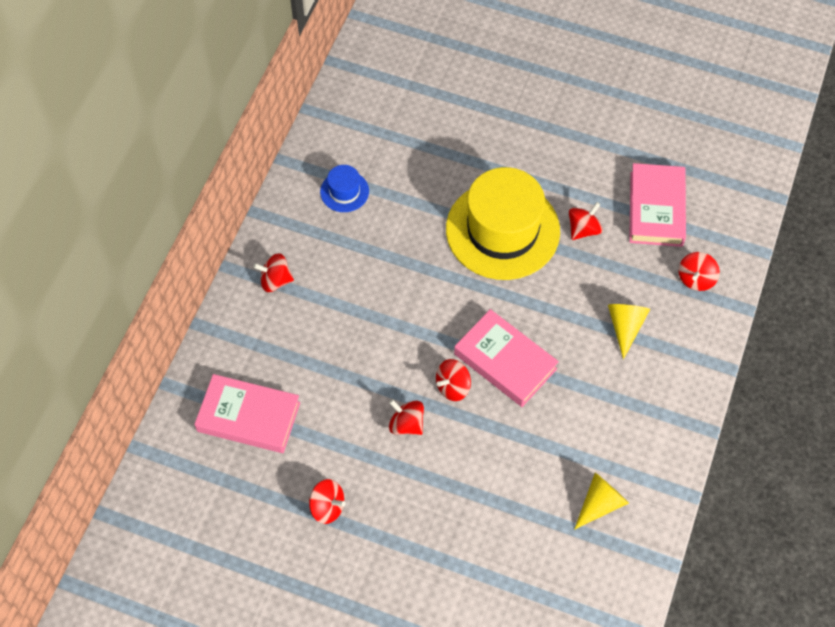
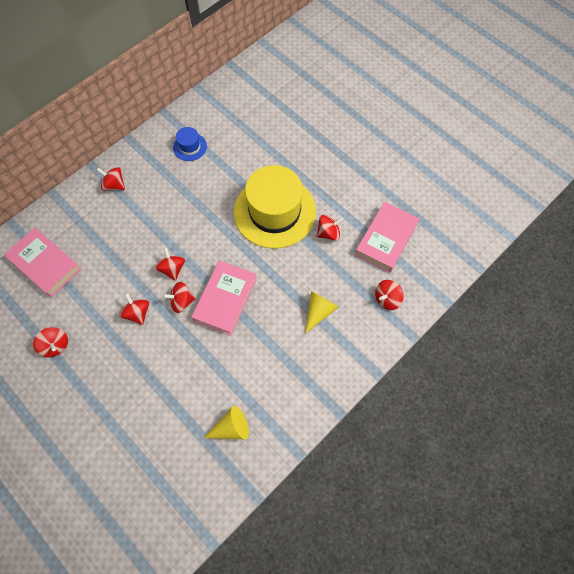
camera: 25 degrees right, 5 degrees up
pink book [454,309,559,407] -> pink book turned 45 degrees clockwise [192,261,257,336]
none -> red spinning top [155,247,185,281]

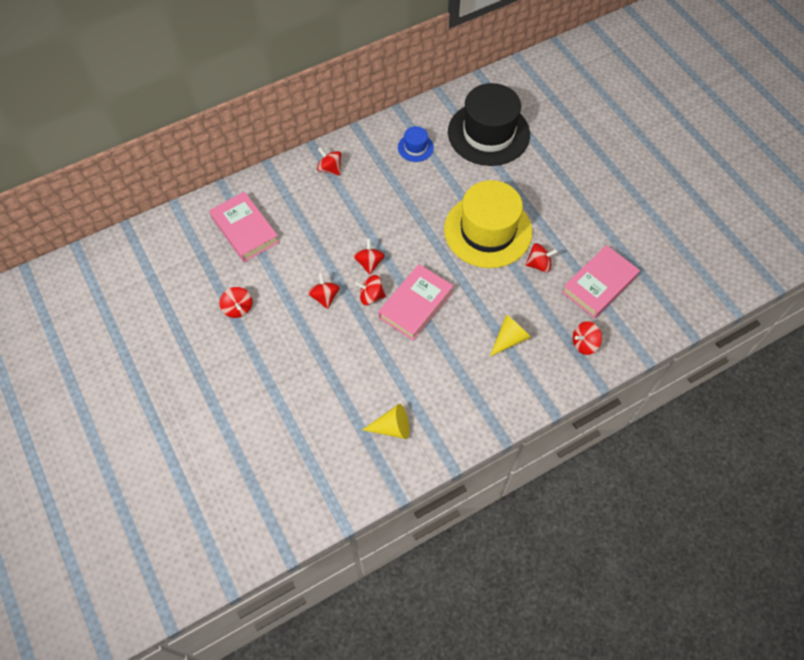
camera: 15 degrees right, 5 degrees down
none -> black hat [448,83,530,166]

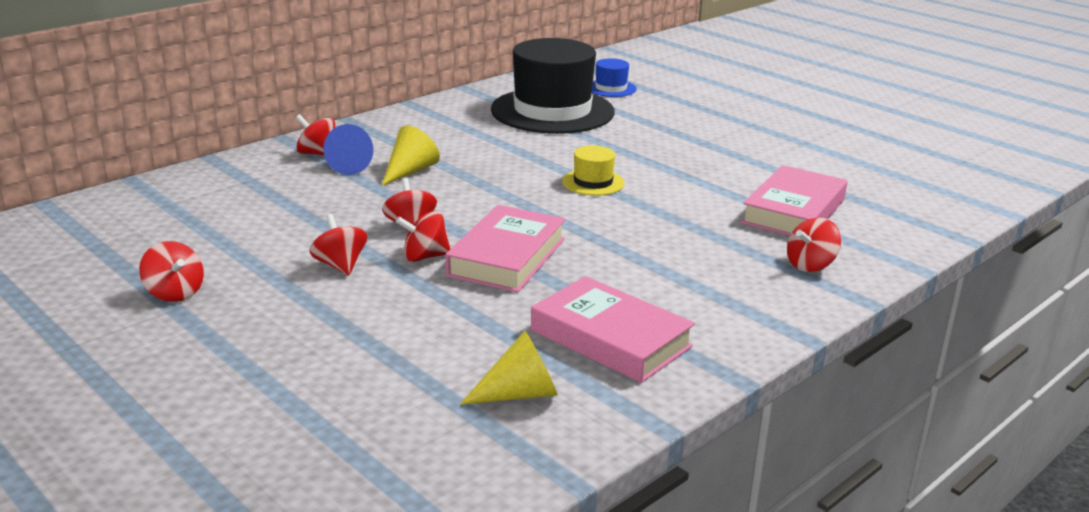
camera: 15 degrees left, 35 degrees down
pink book [209,191,279,262] -> pink book moved to [531,276,695,383]
blue hat [398,126,434,162] -> blue hat moved to [592,58,637,97]
yellow hat [444,180,532,268] -> yellow hat [562,145,625,196], size x0.43
yellow cone [490,315,531,356] -> yellow cone moved to [382,126,440,186]
red spinning top [525,243,558,273] -> none
none -> blue cone [323,124,373,175]

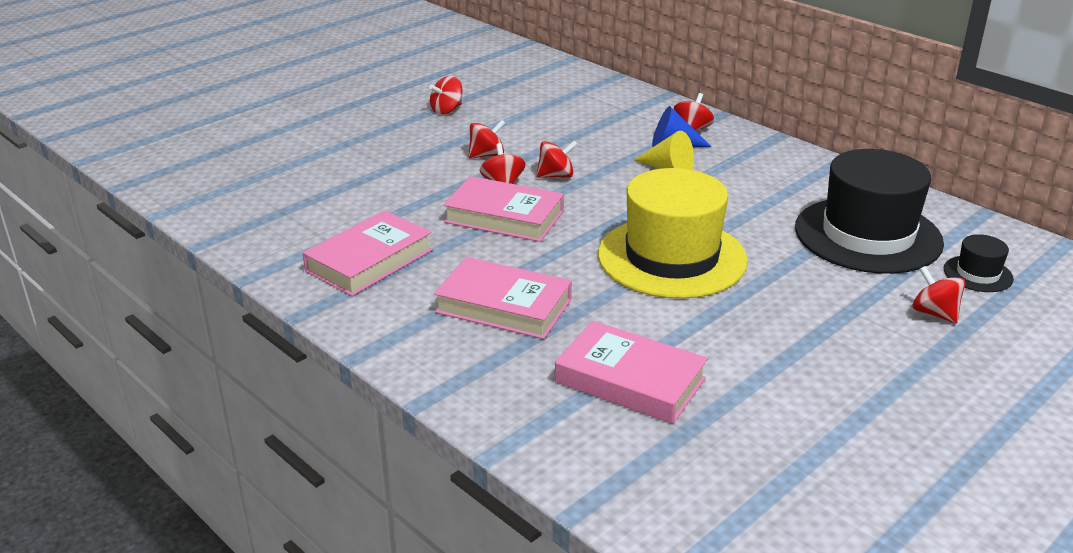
camera: 90 degrees right, 5 degrees up
yellow cone [460,331,558,405] -> none
yellow hat [562,145,625,196] -> yellow hat [598,168,748,299], size x2.30
blue hat [592,58,637,97] -> black hat [944,234,1014,292]
red spinning top [787,218,841,272] -> red spinning top moved to [912,266,965,324]
none -> pink book [434,257,572,339]

